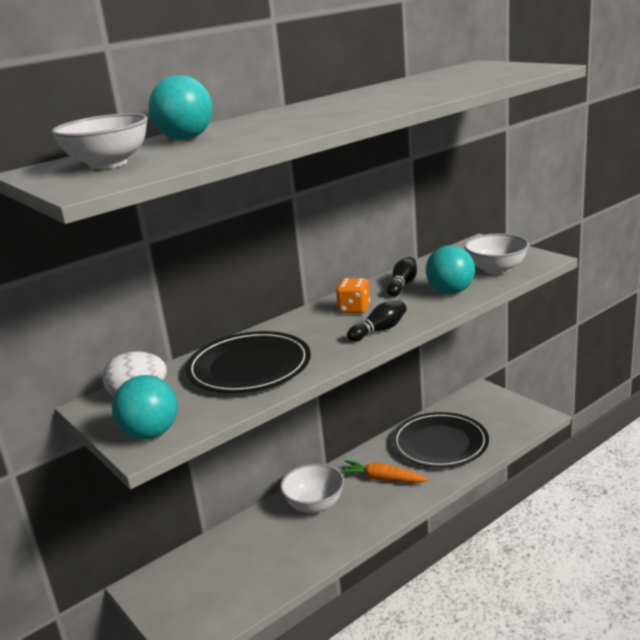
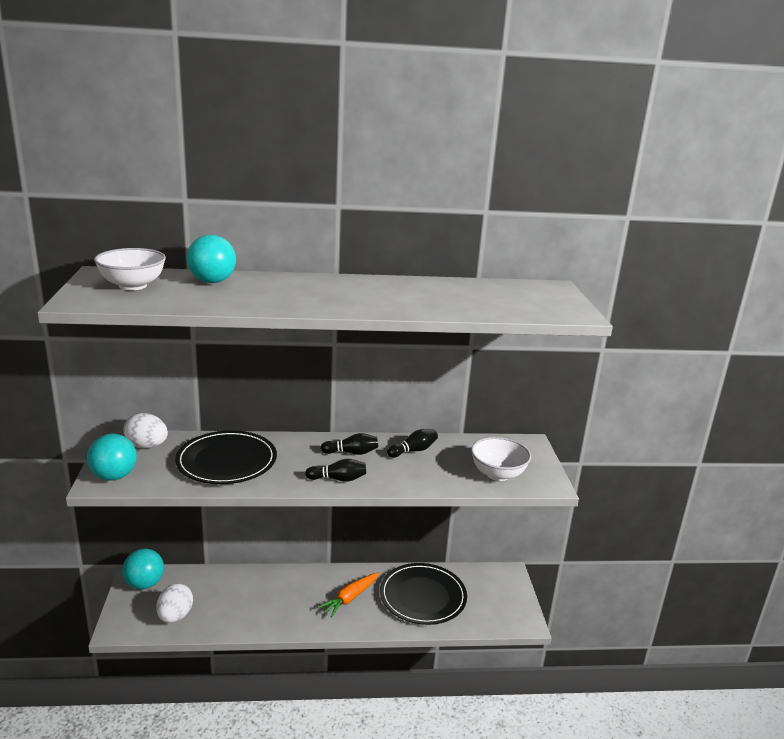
camera: 30 degrees right, 0 degrees up
white bowl [280,464,344,514] -> none
orange dice [336,278,370,314] -> black bowling pin [321,433,378,455]
orange carrot [340,460,429,483] -> orange carrot turned 105 degrees counterclockwise [318,572,379,618]
turquoise ball [426,245,475,294] -> turquoise ball moved to [122,548,164,589]
none -> white egg [156,583,193,623]

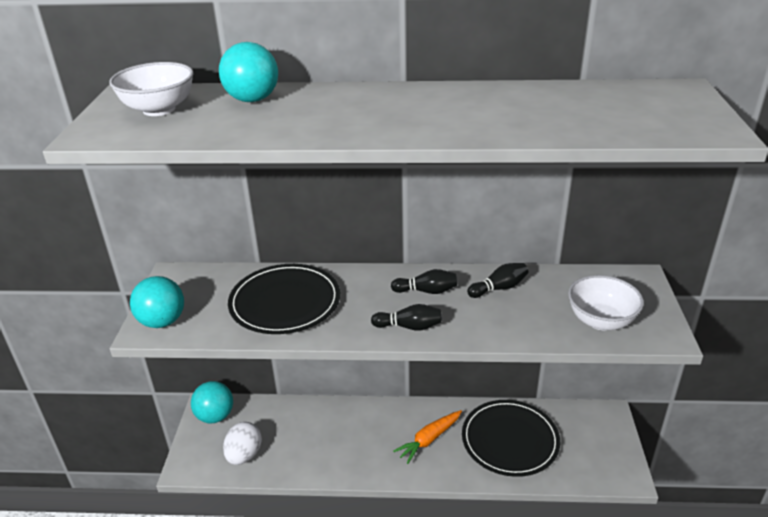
camera: 10 degrees right, 10 degrees up
white egg [123,413,168,448] -> none

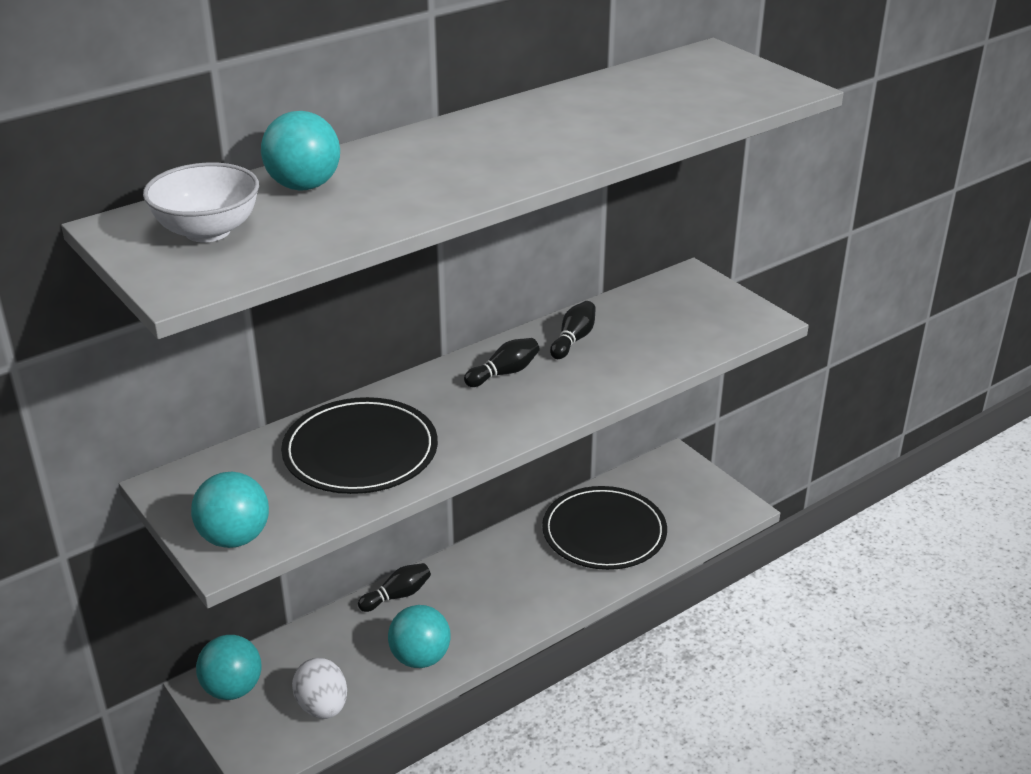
camera: 40 degrees left, 0 degrees up
black bowling pin [371,304,442,331] -> black bowling pin moved to [358,563,431,612]
orange carrot [393,410,462,464] -> none
white bowl [568,275,644,330] -> none
none -> turquoise ball [388,605,450,668]

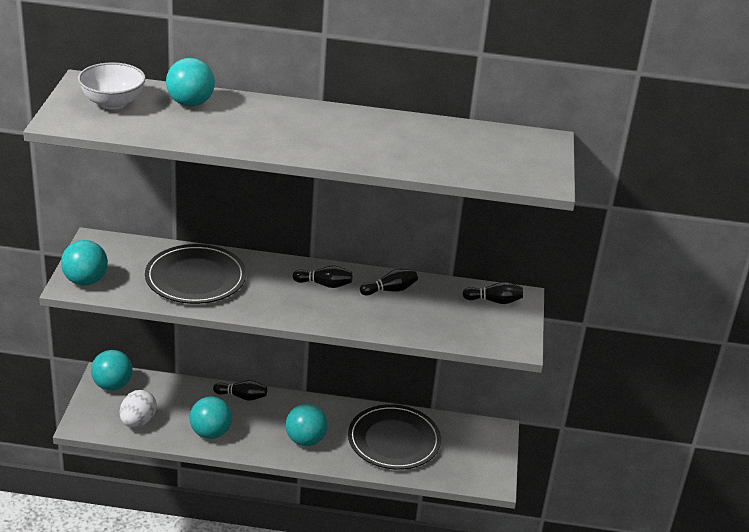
camera: 40 degrees right, 0 degrees up
none -> turquoise ball [286,404,328,446]
none -> black bowling pin [463,282,523,304]

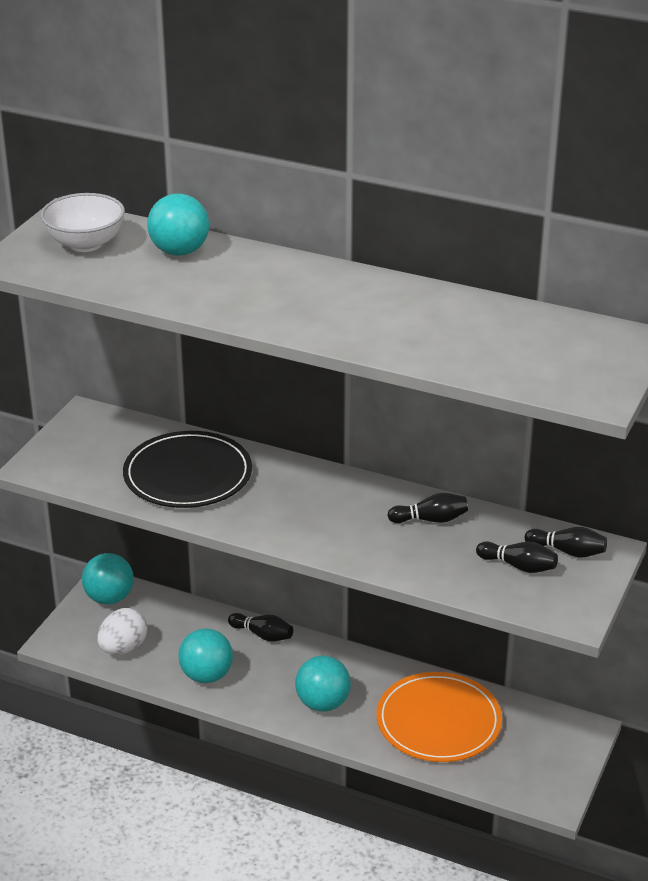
camera: 20 degrees right, 0 degrees up
turquoise ball [61,240,108,286] -> none
black bowling pin [293,266,352,288] -> black bowling pin moved to [476,541,558,573]
black plate [348,404,441,470] -> orange plate [376,672,502,762]

